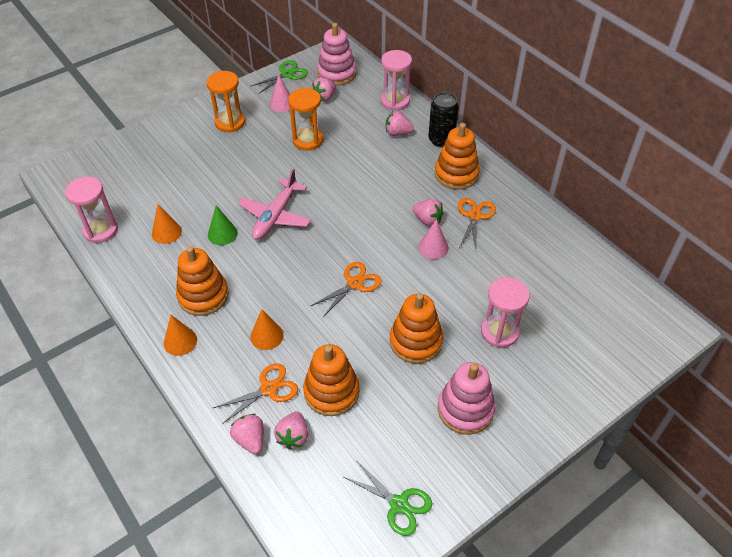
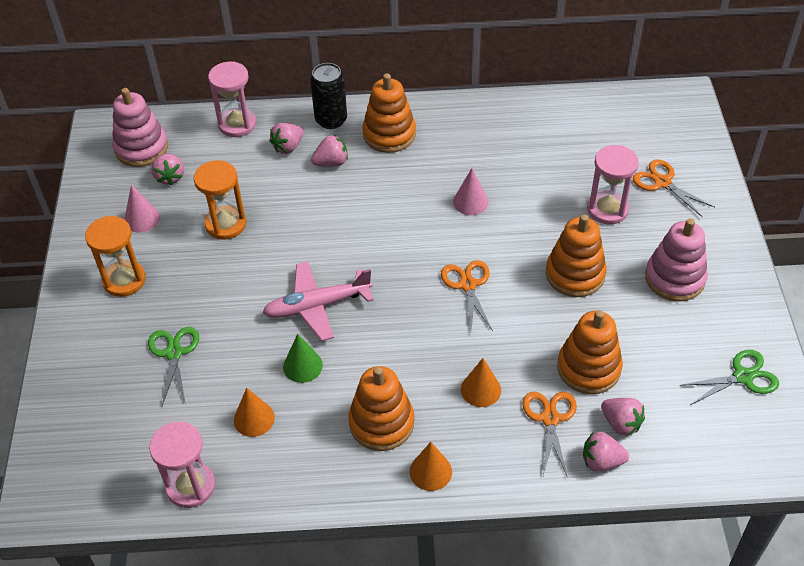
camera: 55 degrees left, 0 degrees up
pink plane [238,169,311,240] -> pink plane turned 105 degrees clockwise [262,261,374,341]
green scissors [250,60,308,94] -> green scissors moved to [148,327,199,406]
pink strawberry [412,199,444,226] -> pink strawberry moved to [311,135,348,166]
orange scissors [458,198,496,249] -> orange scissors moved to [633,159,714,217]

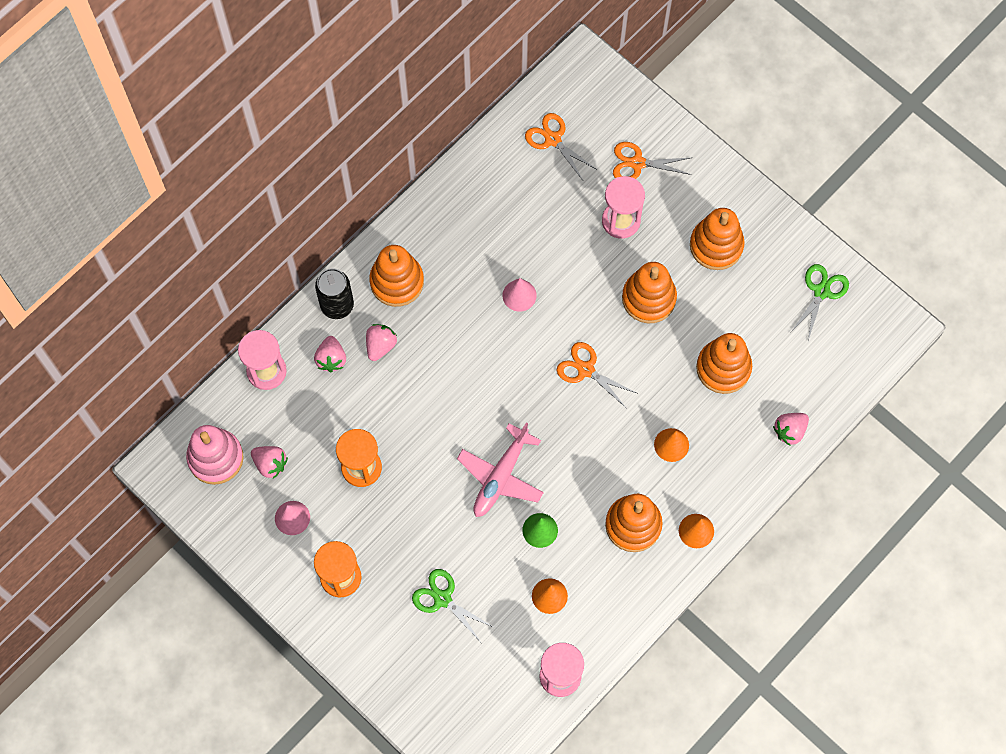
camera: 45 degrees left, 20 degrees up
orange scissors [523,392,577,478] -> orange scissors moved to [525,113,596,180]
pink strawberry [601,398,645,436] -> none
pink stacking toy [645,218,708,302] -> orange stacking toy [690,208,745,270]

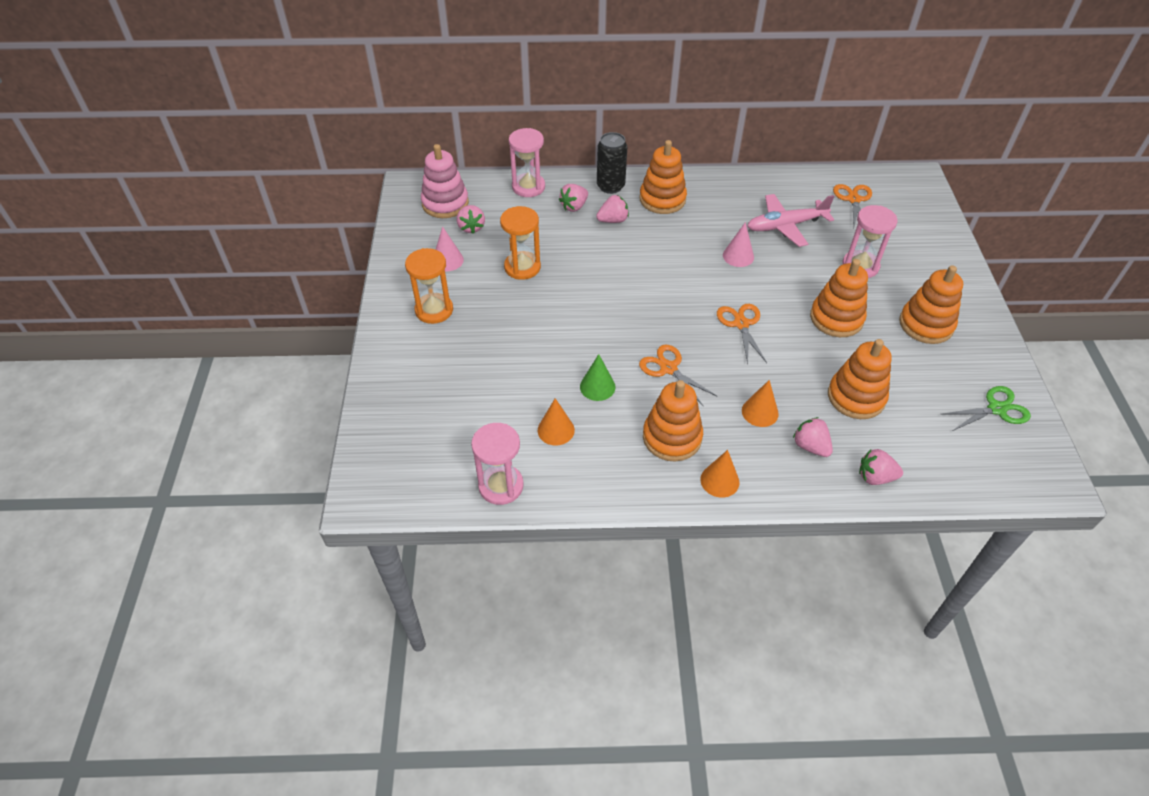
camera: 45 degrees right, 20 degrees down
green scissors [412,569,495,641] -> none
pink plane [457,423,544,517] -> pink plane moved to [747,194,834,247]
orange scissors [613,142,692,179] -> orange scissors moved to [639,345,718,406]
none -> pink strawberry [793,417,833,457]

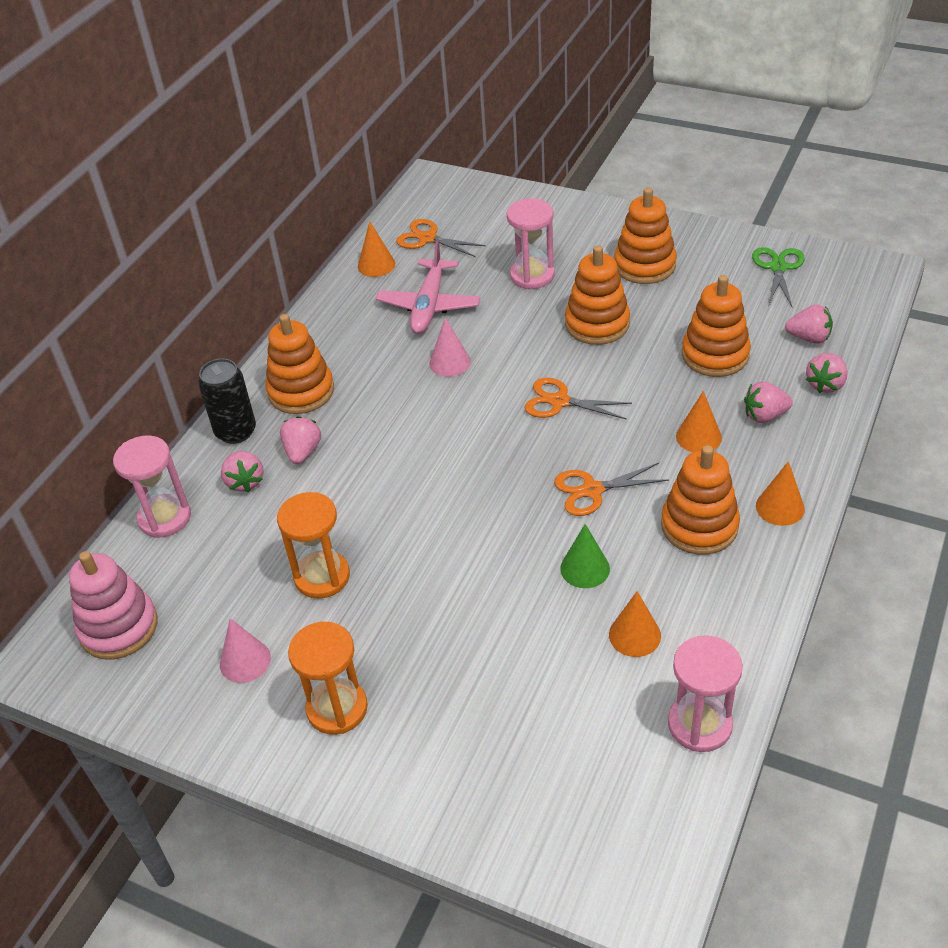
camera: 60 degrees left, 5 degrees down
pink strawberry [457,205,485,234] -> pink strawberry moved to [785,304,833,344]
none -> orange cone [358,221,395,277]

